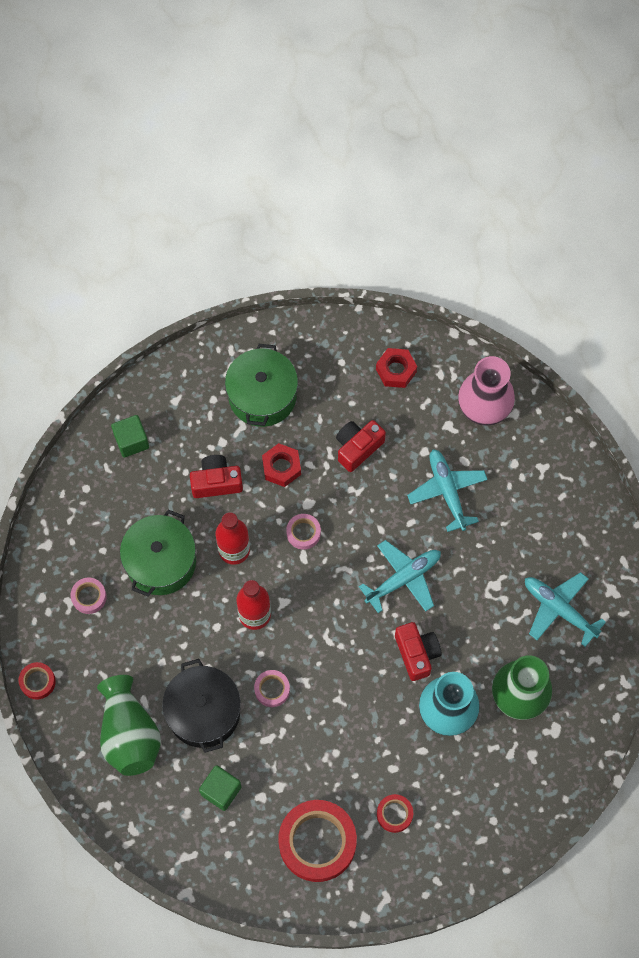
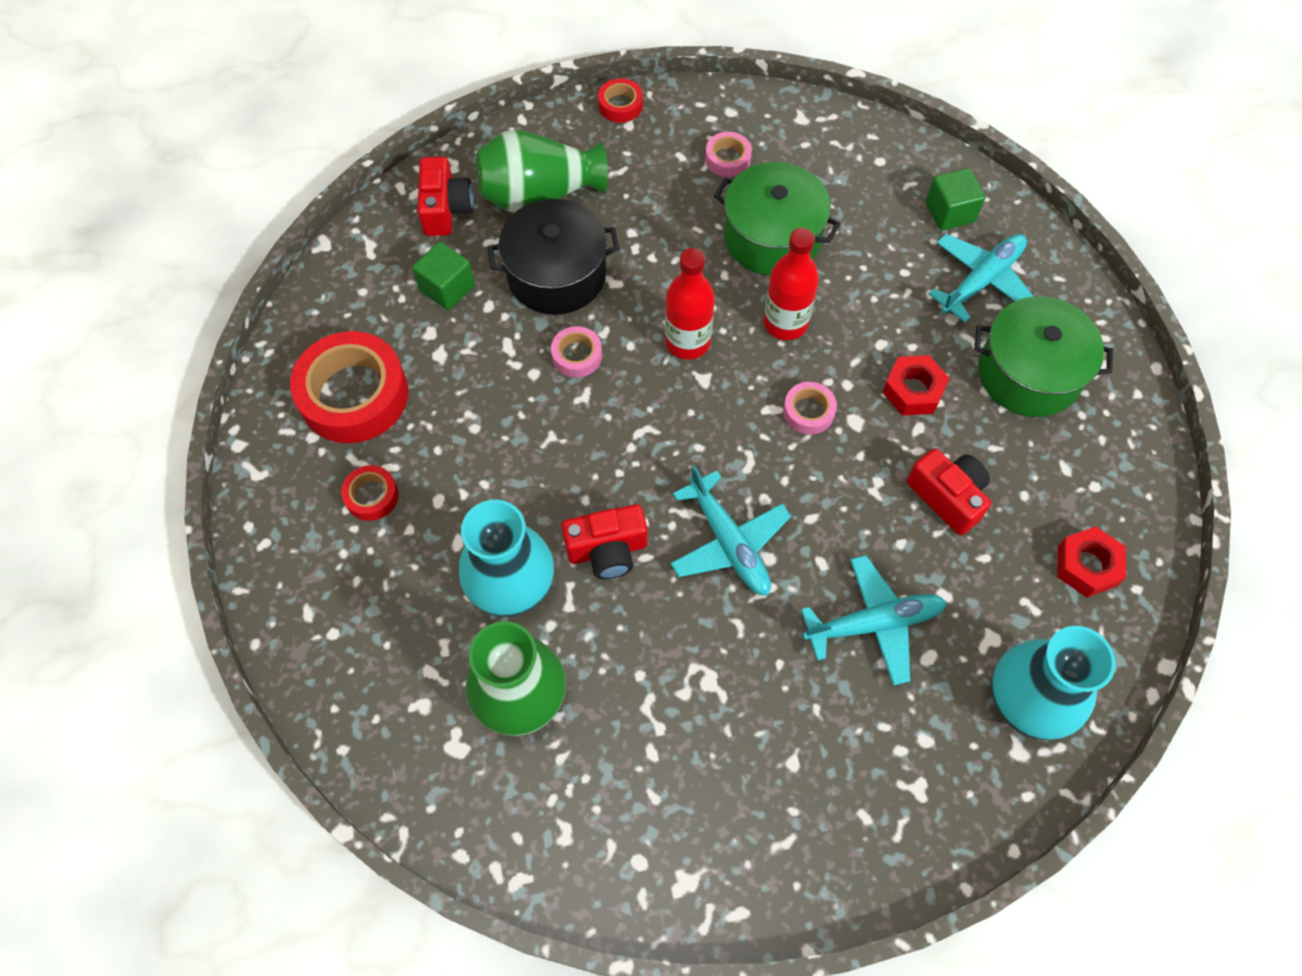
camera: 95 degrees right, 5 degrees down
red camera [190,455,243,498] -> red camera moved to [417,157,474,236]
pink vase [458,356,515,426] -> turquoise vase [991,626,1116,740]
turquoise plane [525,572,606,647] -> turquoise plane moved to [928,234,1034,323]

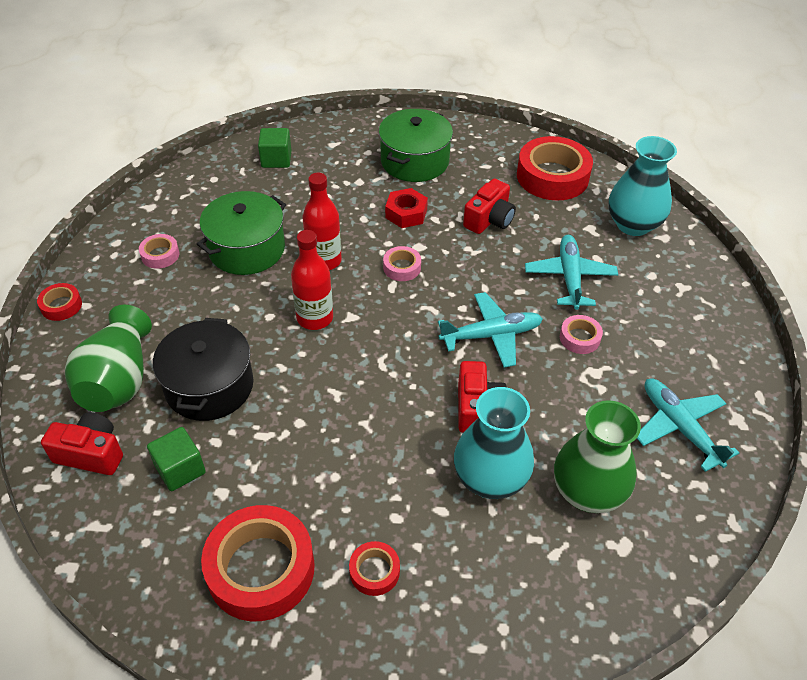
camera: 75 degrees left, 15 degrees down
pink tape [551,326,602,378] -> pink tape moved to [560,315,603,354]
red camera [907,448,991,535] -> red camera turned 150 degrees clockwise [463,179,516,234]
turquoise plane [928,234,1034,323] -> turquoise plane moved to [637,379,739,472]
red nut [1057,526,1126,597] -> red tape [517,136,593,201]

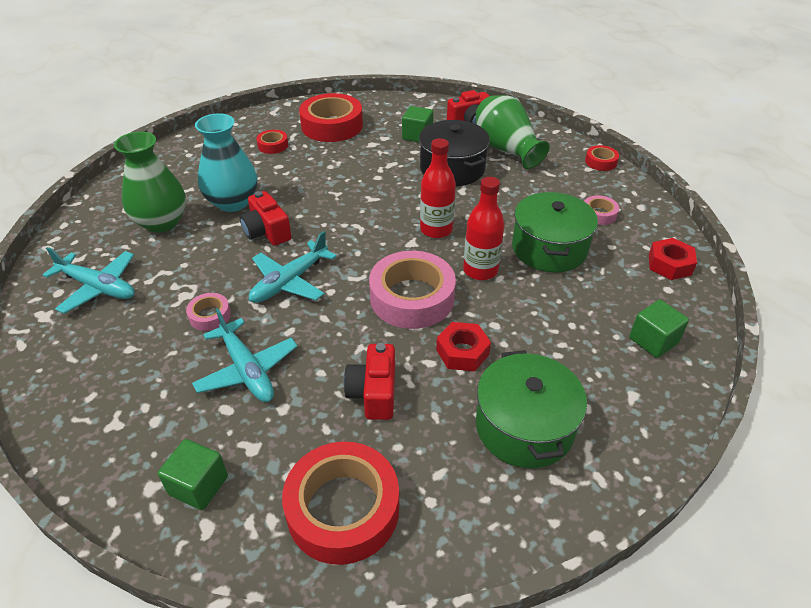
camera: 145 degrees right, 5 degrees down
pink tape [383,246,421,281] -> pink tape [369,251,456,329], size x2.12
turquoise vase [609,136,677,236] -> green cube [158,439,228,510]
none -> red nut [649,238,697,280]

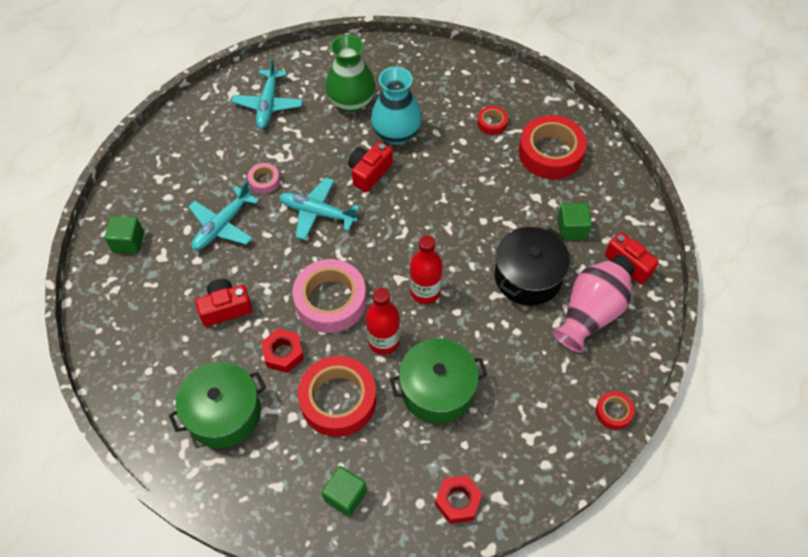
camera: 70 degrees right, 15 degrees up
red tape [282,442,399,565] -> red tape moved to [298,356,376,437]
green vase [476,95,550,169] -> pink vase [552,261,632,353]
pink tape [584,195,619,225] -> none

